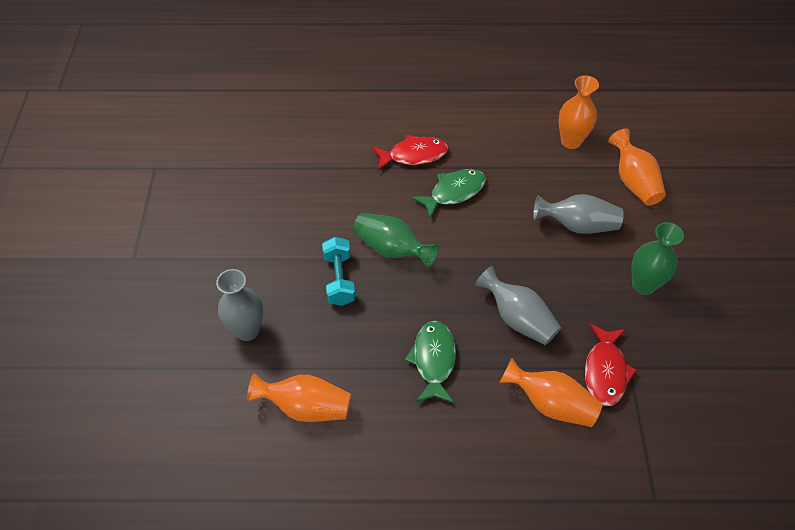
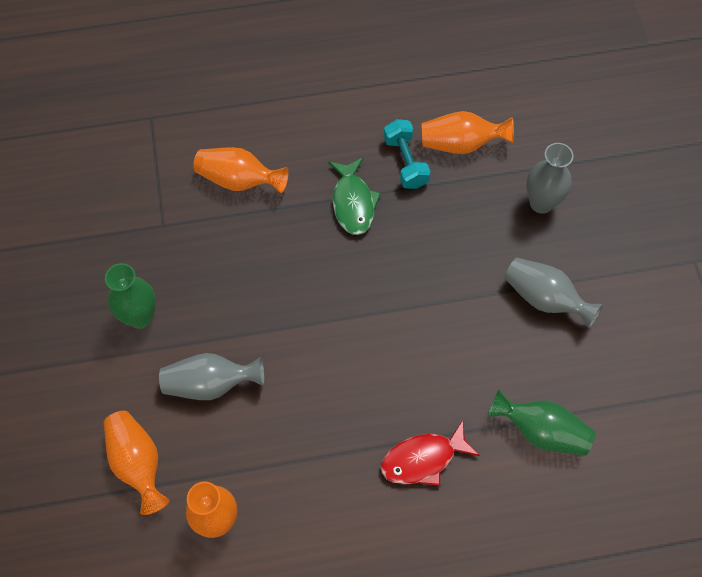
camera: 170 degrees right, 10 degrees up
turquoise dumbbell [322,237,355,306] -> turquoise dumbbell moved to [384,119,431,189]
green vase [353,213,439,268] -> green vase moved to [488,389,596,456]
green fish [412,169,486,218] -> none
grey vase [475,266,561,345] -> grey vase moved to [504,258,603,329]
red fish [585,323,637,406] -> none

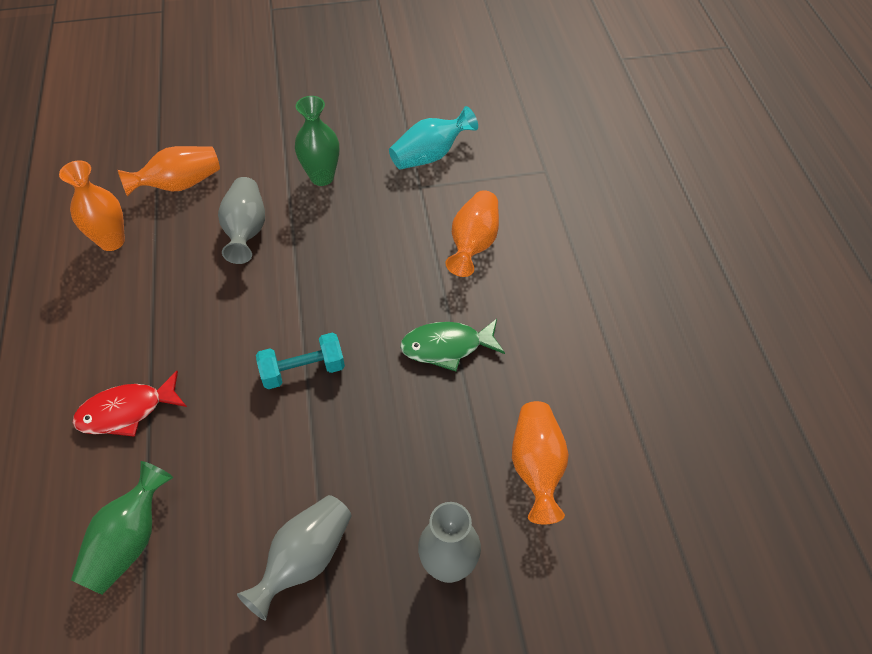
camera: 90 degrees right, 10 degrees down
red fish [381,420,480,486] -> red fish turned 90 degrees counterclockwise [73,371,187,437]
turquoise dumbbell [384,119,431,189] -> turquoise dumbbell moved to [256,333,345,389]
none -> turquoise vase [389,106,478,170]

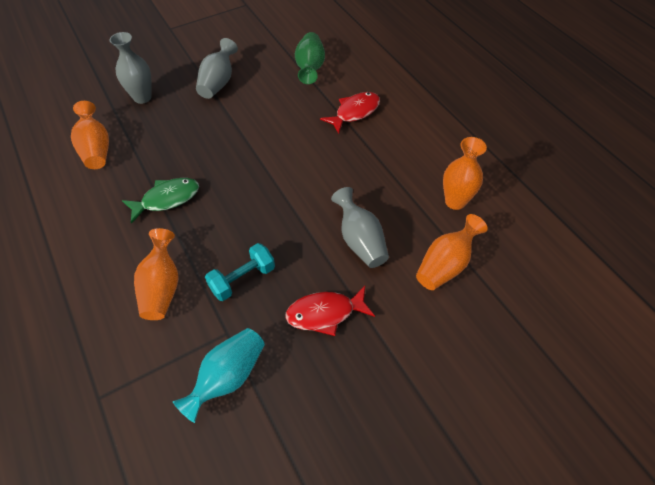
camera: 160 degrees right, 0 degrees up
turquoise dumbbell [256,333,345,389] -> turquoise dumbbell moved to [205,243,275,301]
green vase [295,96,339,186] -> red fish [285,286,375,336]

